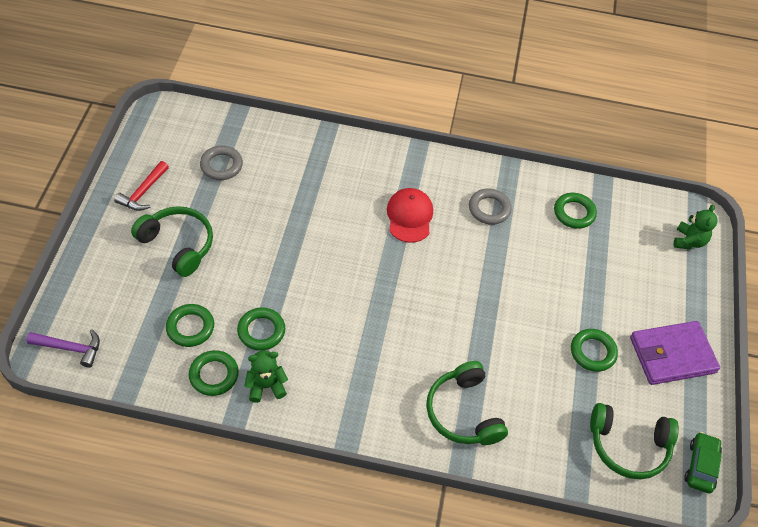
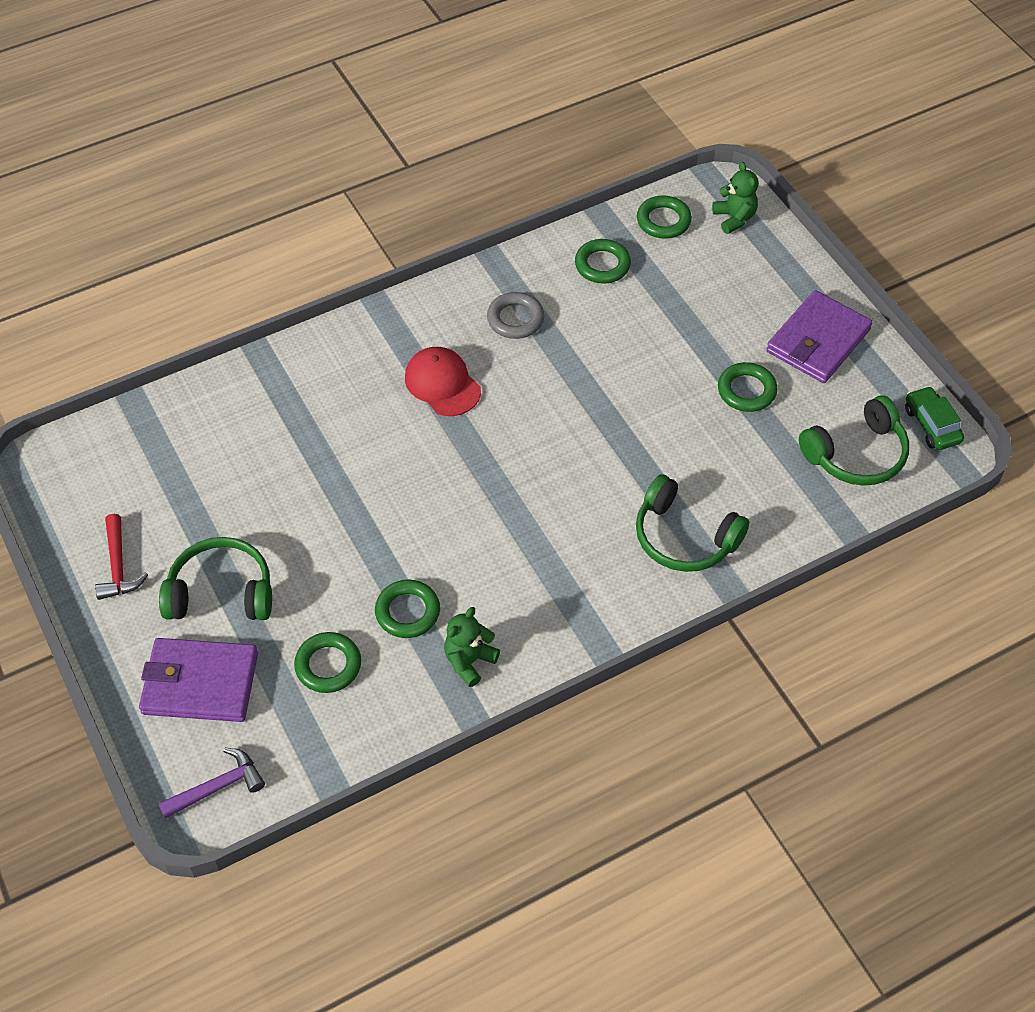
camera: 35 degrees left, 0 degrees up
green ring [189,350,239,396] -> green ring moved to [637,195,692,239]
grey ring [200,145,243,180] -> none
none -> purple wallet [139,638,258,722]

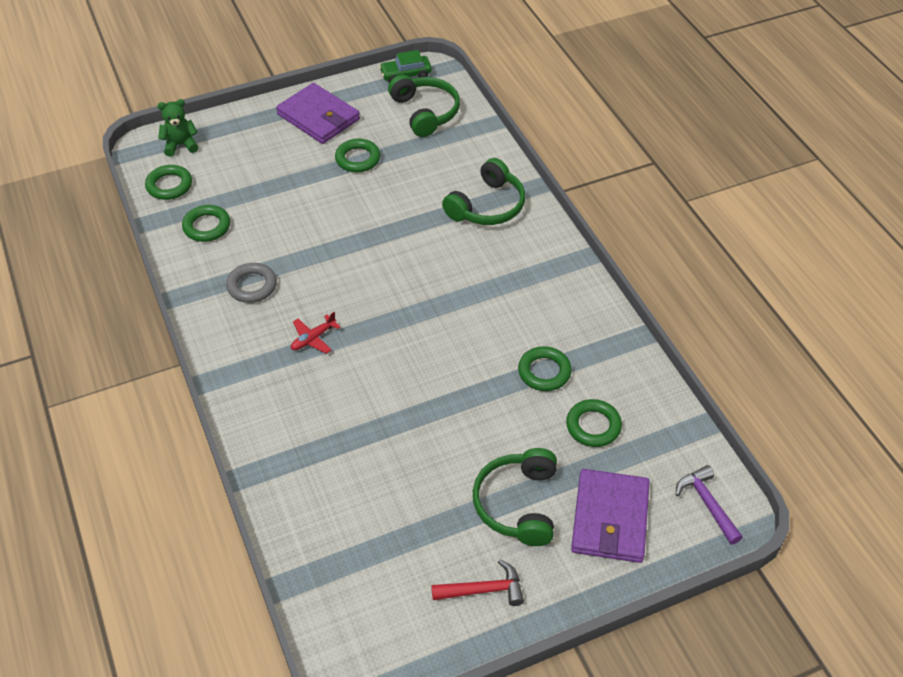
camera: 85 degrees left, 5 degrees down
red cap [405,347,481,416] -> red plane [291,312,340,354]
green teddy bear [444,607,500,687] -> none

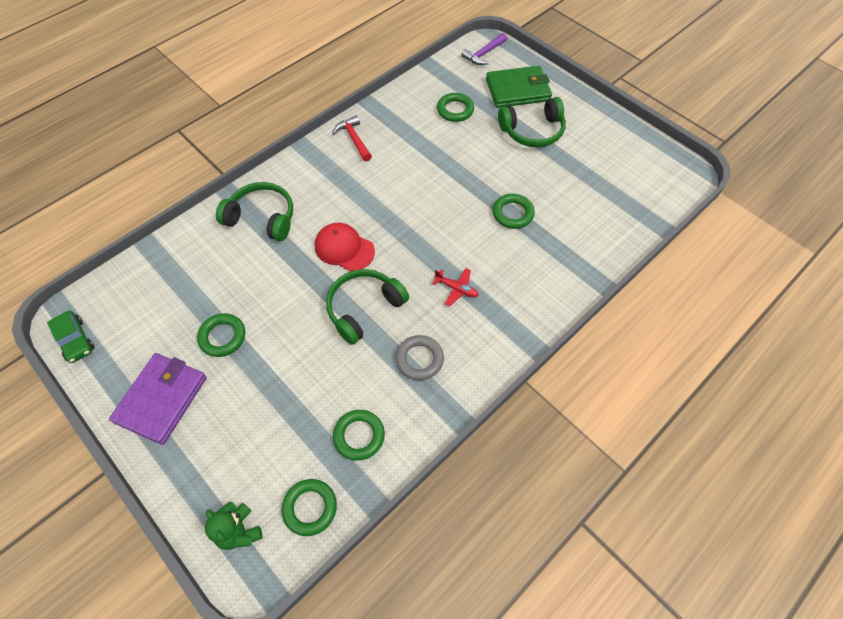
camera: 110 degrees left, 10 degrees up
green headphones [388,74,460,137] -> green headphones moved to [326,269,409,345]
red hammer [431,559,524,606] -> red hammer moved to [332,115,372,161]
green ring [518,346,572,391] -> green ring moved to [493,193,535,229]
purple wallet [571,469,650,563] -> green wallet [486,66,552,108]
none -> red cap [315,223,375,271]

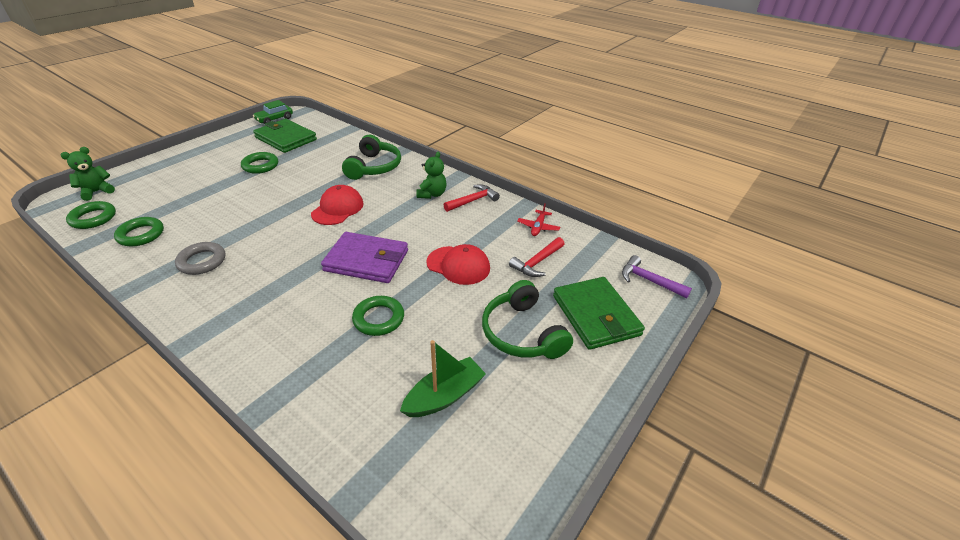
camera: 80 degrees right, 20 degrees down
purple wallet [109,353,207,445] -> purple wallet moved to [321,232,408,283]
green headphones [326,269,409,345] -> none
red plane [432,268,479,306] -> red plane moved to [517,203,560,236]
green ring [437,93,474,122] -> red hammer [509,237,564,277]
none -> green wallet [253,119,317,153]
none -> green boat [400,340,486,417]
none -> green teddy bear [416,152,447,199]
none -> red cap [426,244,490,285]

